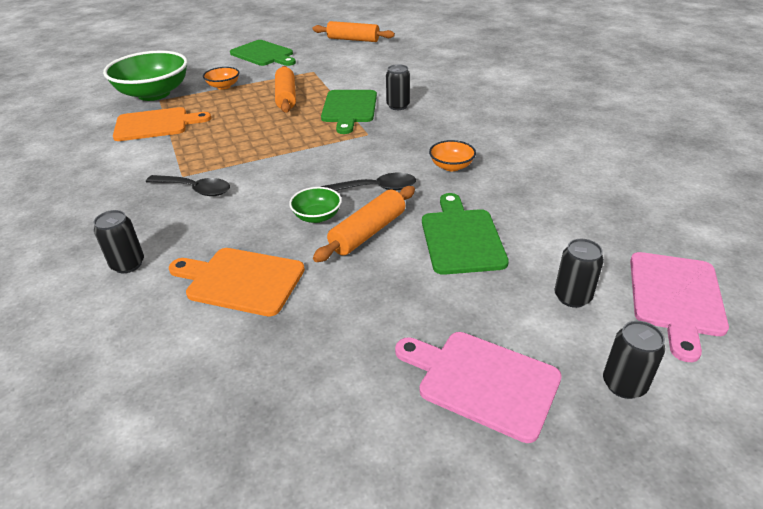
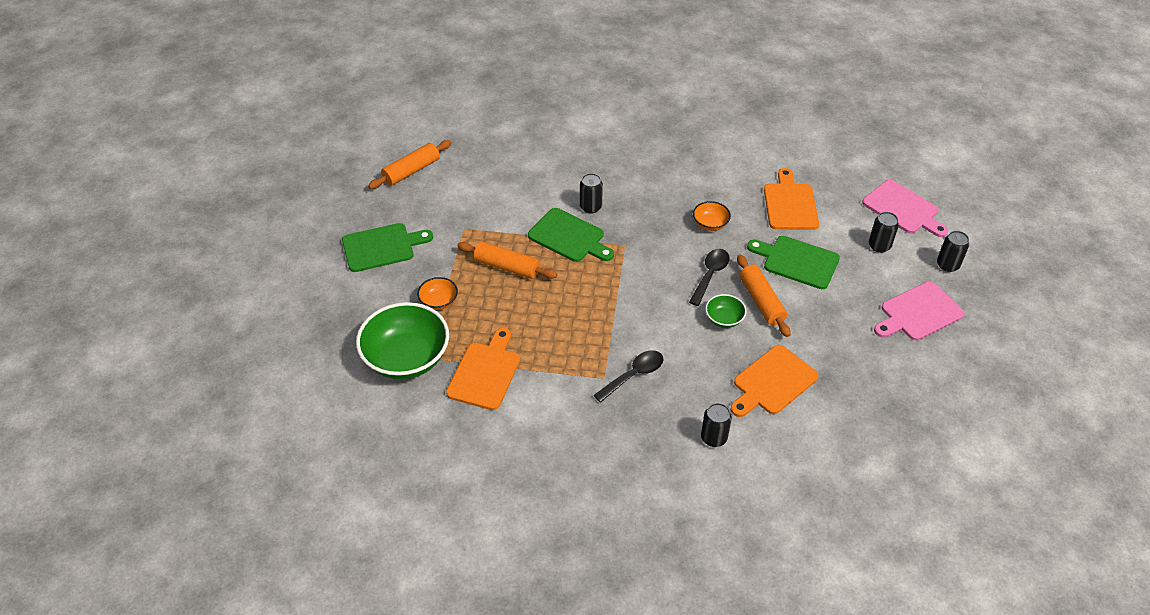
camera: 60 degrees left, 10 degrees up
none -> orange cutting board [764,168,819,230]

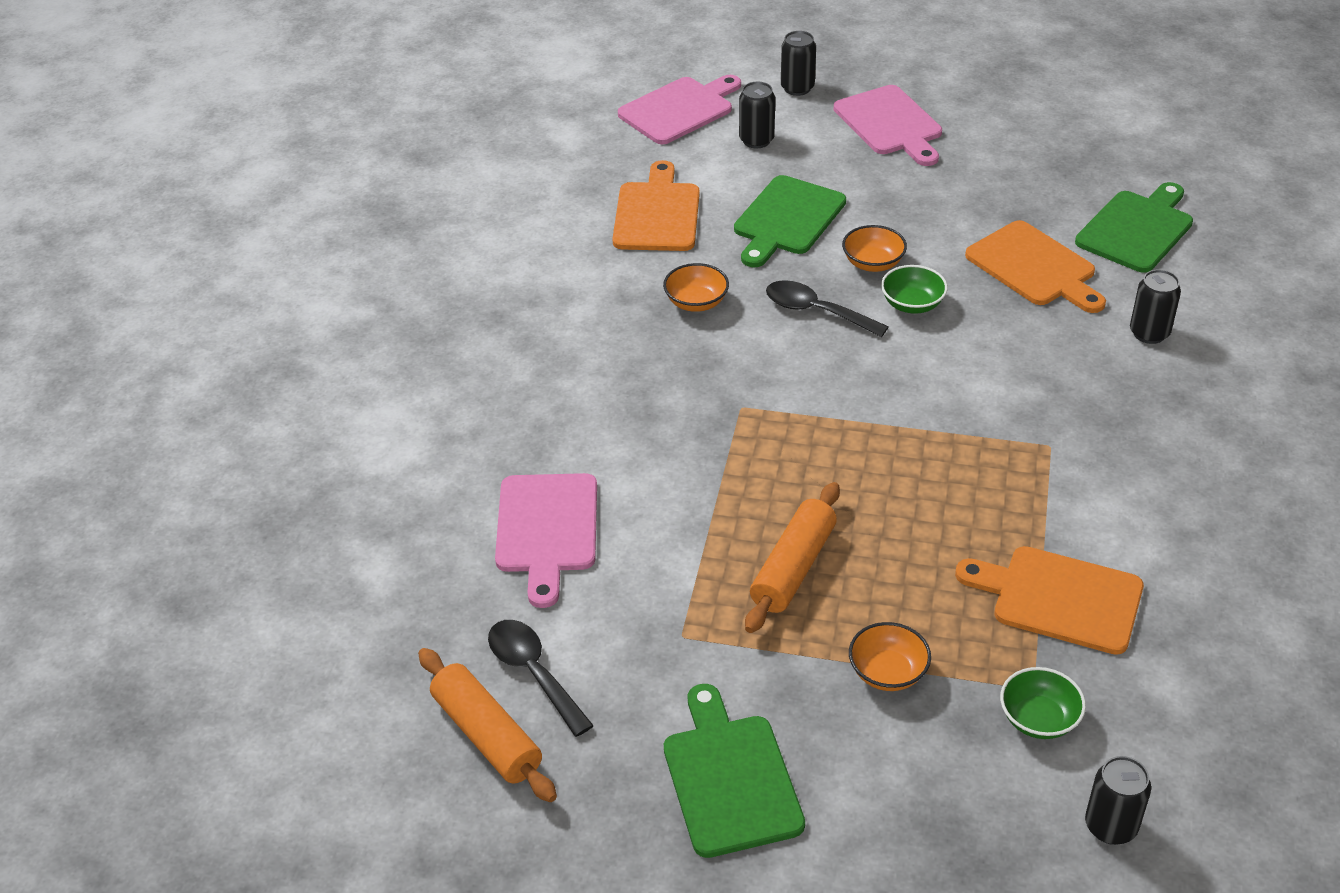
camera: 85 degrees left, 5 degrees down
green bowl [356,302,449,379] -> green bowl [1000,667,1086,739], size x0.46
green cutting board [528,208,614,262] -> green cutting board moved to [1075,182,1193,273]
black can [580,173,603,214] -> black can moved to [1085,756,1151,845]
black spoon [594,350,664,403] -> black spoon moved to [488,620,594,737]
orange rolling pin [737,255,791,337] -> orange bowl [842,225,907,272]
orange cutting board [764,168,819,230] -> orange cutting board turned 90 degrees clockwise [612,160,700,251]
none -> pink cutting board [495,473,597,608]

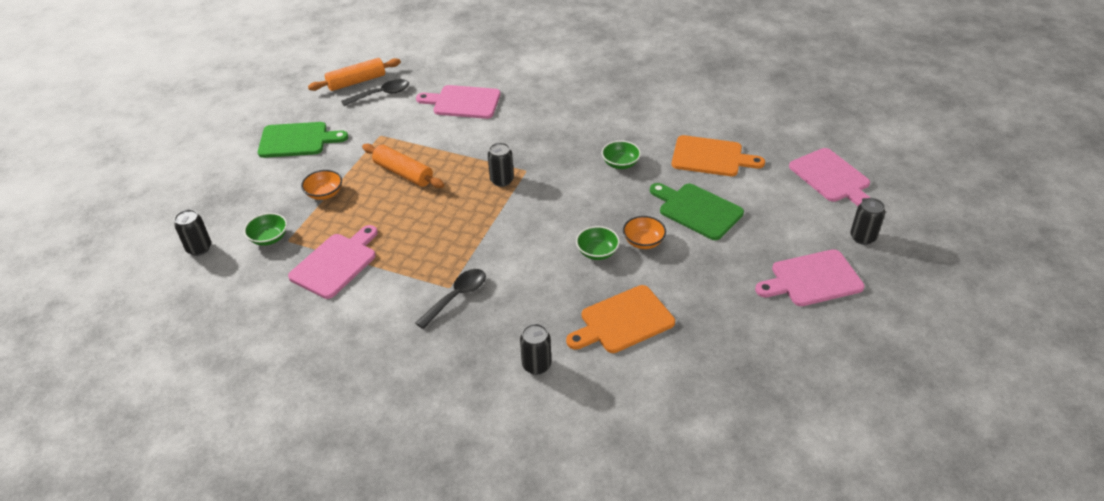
camera: 100 degrees right, 0 degrees up
orange bowl [663,263,729,312] -> green bowl [602,141,641,169]
black can [739,82,775,148] -> black can moved to [488,143,514,187]
black spoon [766,280,889,337] -> black spoon moved to [415,269,486,329]
orange cutting board [955,546,1144,655] -> pink cutting board [288,225,378,299]
green cutting board [1075,182,1193,273] -> none

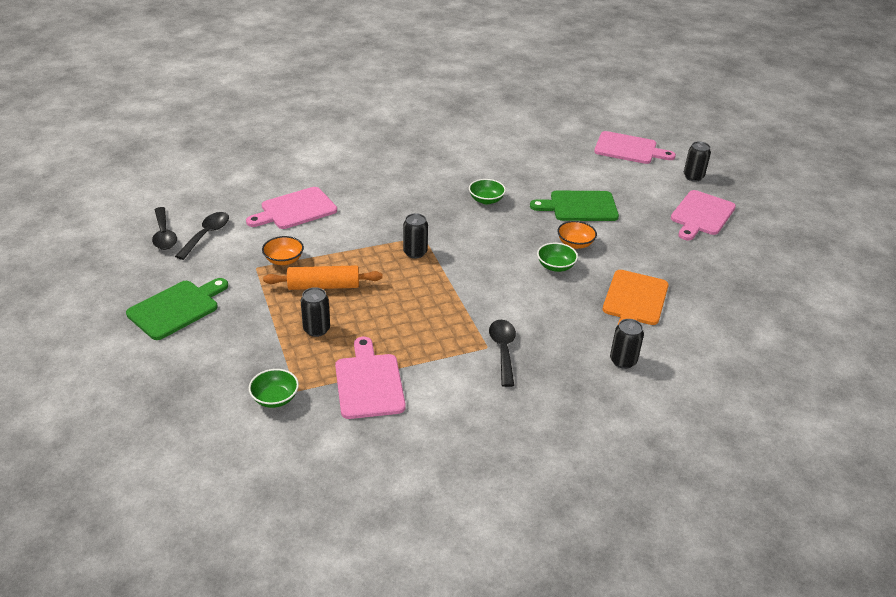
camera: 45 degrees left, 5 degrees down
black can [174,210,211,256] -> black can moved to [301,287,330,337]
orange bowl [301,170,342,200] -> orange bowl moved to [262,236,304,265]
orange rolling pin [308,58,401,91] -> black spoon [152,207,177,250]
orange cutting board [672,135,765,176] -> none

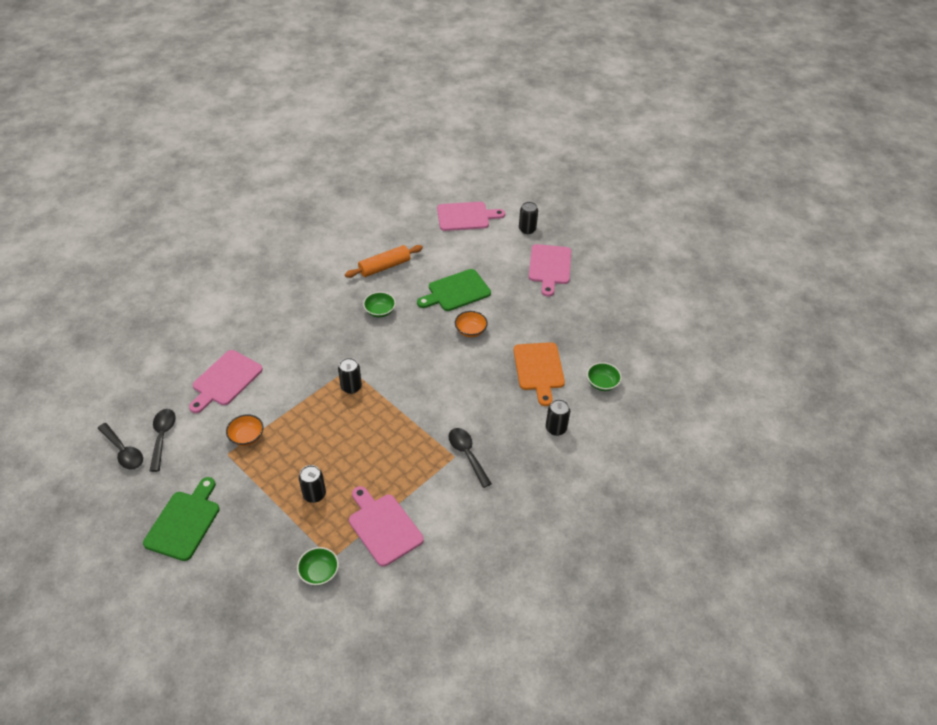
camera: 25 degrees left, 10 degrees up
orange rolling pin [263,265,383,290] -> orange rolling pin moved to [345,245,423,278]
green bowl [537,243,578,272] -> green bowl moved to [587,362,622,391]

